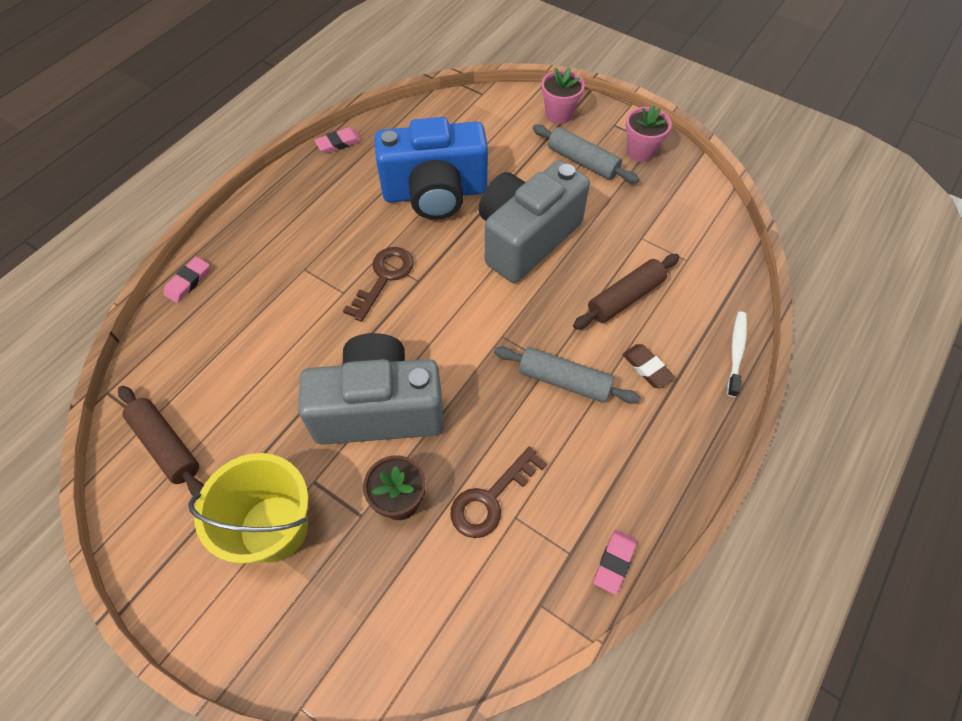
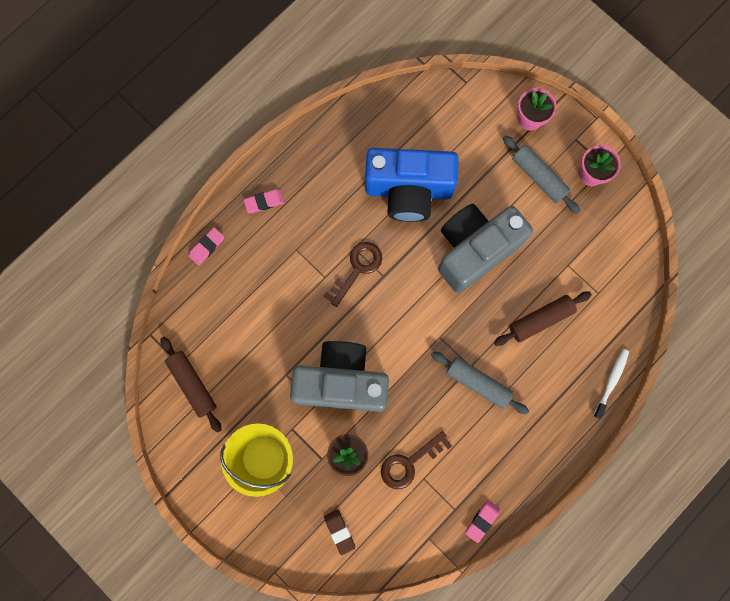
camera: 10 degrees right, 20 degrees up
pink eraser [314,127,362,153] -> pink eraser moved to [243,189,285,213]
brown eraser [622,344,675,388] -> brown eraser moved to [324,510,355,555]

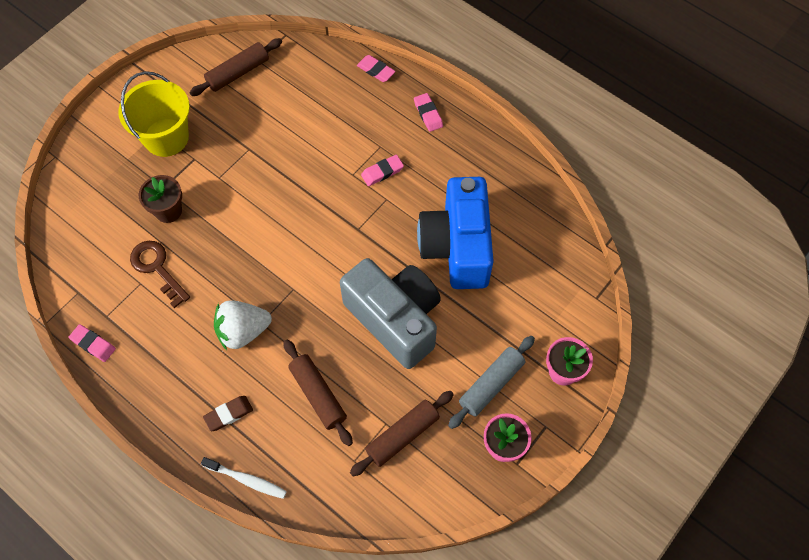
camera: 85 degrees right, 15 degrees down
grey camera [290,341,389,412] -> none
brown key [324,242,382,307] -> none
brown eraser [324,510,355,555] -> brown eraser moved to [203,396,253,431]
grey rolling pin [431,351,529,414] -> white strawberry [214,300,272,350]
none -> brown rolling pin [350,391,454,477]
none -> pink eraser [361,155,404,186]

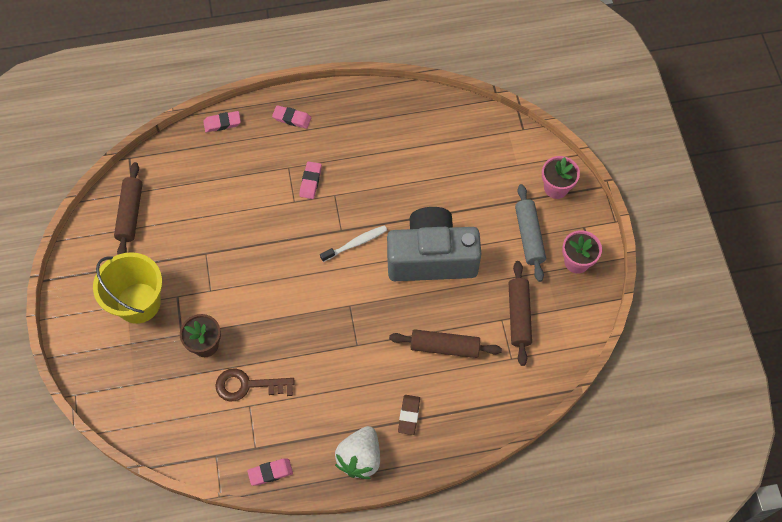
camera: 50 degrees left, 0 degrees up
white toothbrush [201,457,287,499] -> white toothbrush moved to [320,225,387,262]
white strawberry [214,300,272,350] -> white strawberry moved to [335,426,380,479]
blue camera [417,177,494,289] -> none

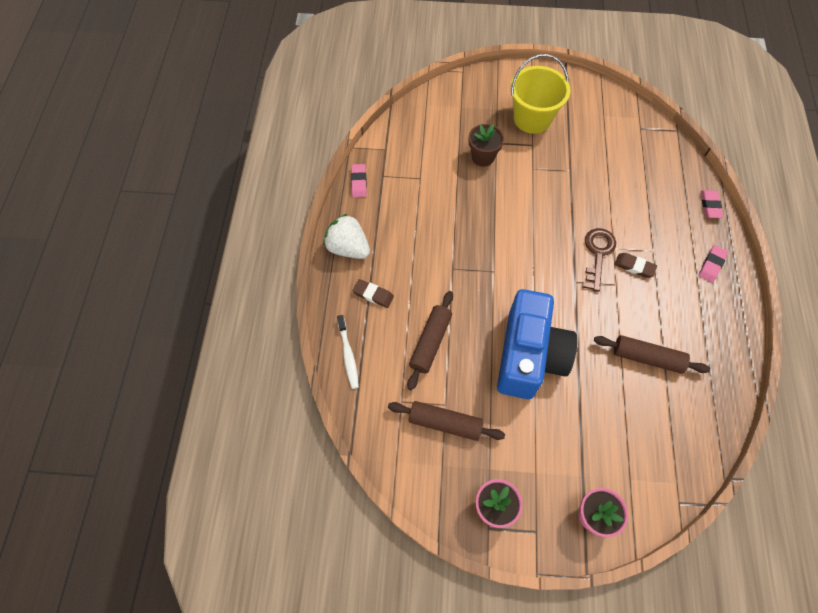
camera: 105 degrees right, 0 degrees up
brown rolling pin [114,162,143,255] -> brown rolling pin moved to [594,335,710,374]
brown key [215,368,294,401] -> brown key moved to [582,228,616,292]
pink eraser [299,161,322,199] -> brown eraser [614,253,657,278]
white toothbrush [320,225,387,262] -> white toothbrush moved to [337,315,359,389]
grey camera [387,207,481,281] -> blue camera [497,289,577,399]
grey rolling pin [515,184,546,282] -> none

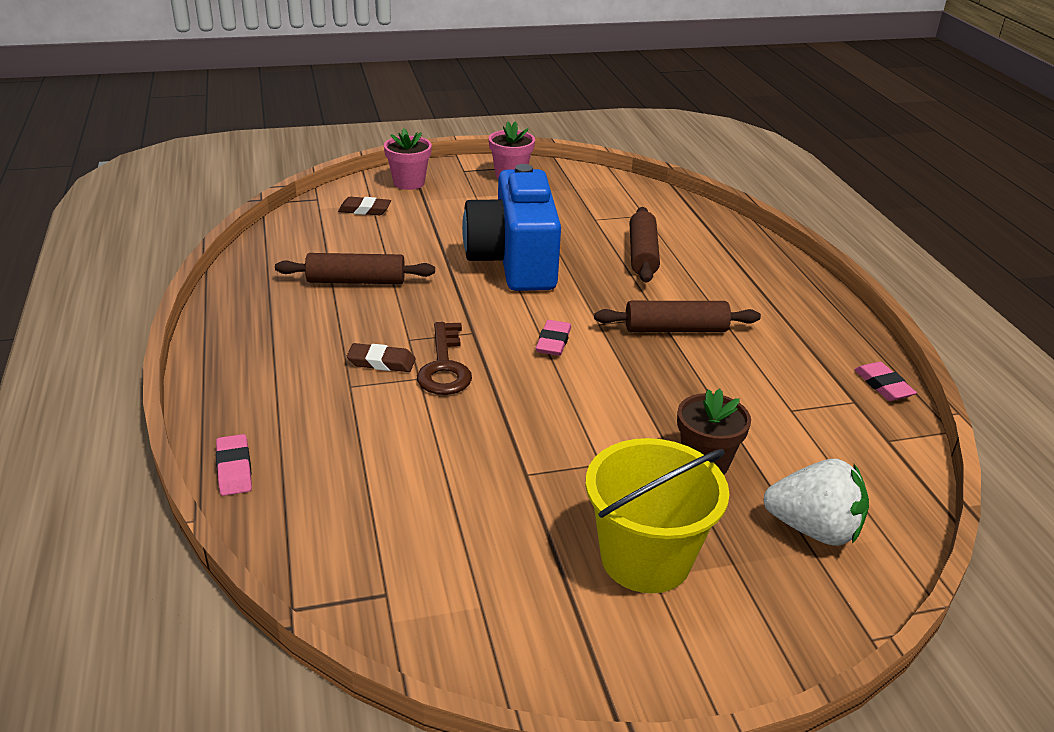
camera: 160 degrees right, 30 degrees down
white strawberry [323,213,370,259] -> white strawberry moved to [763,459,869,546]
white toothbrush [337,315,359,389] -> none
brown eraser [353,279,394,308] -> brown eraser moved to [338,197,391,215]
brown rolling pin [388,401,505,441] -> brown rolling pin moved to [594,301,761,332]
pink eraser [699,245,728,283] -> pink eraser moved to [536,320,571,356]

